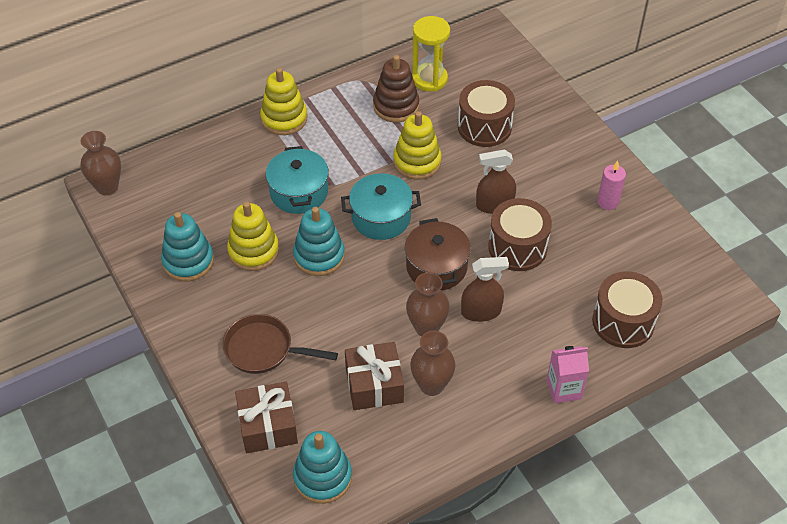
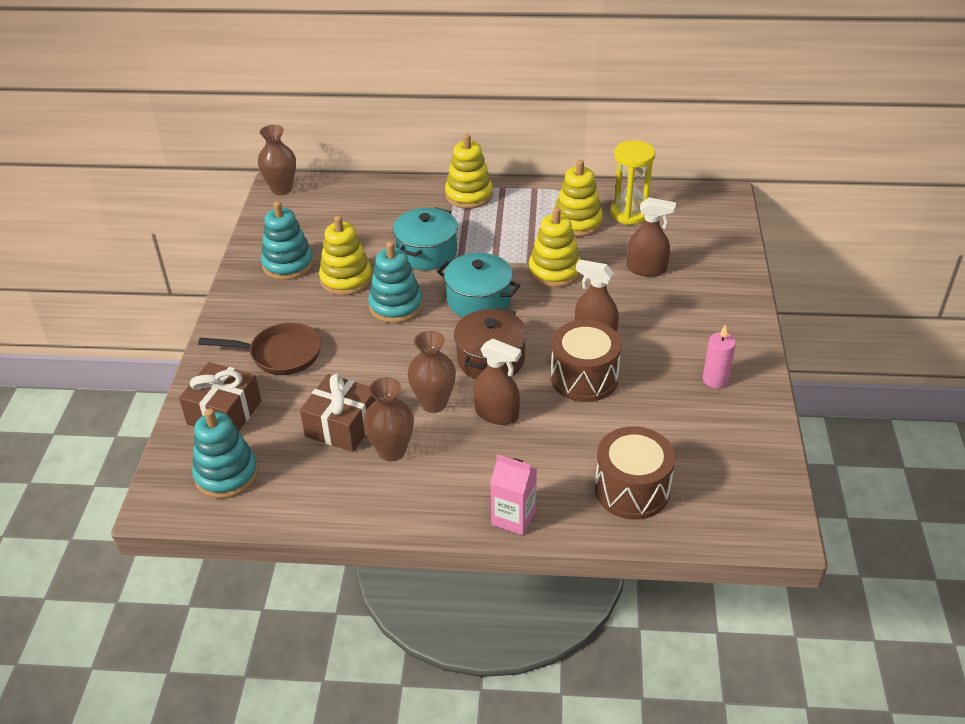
camera: 35 degrees right, 10 degrees down
brown pan [222,314,338,374] -> brown pan turned 135 degrees clockwise [198,322,321,375]
brown stacking toy [373,55,419,123] -> yellow stacking toy [555,160,603,237]
brown drum [458,80,515,147] -> brown spray bottle [627,197,676,277]

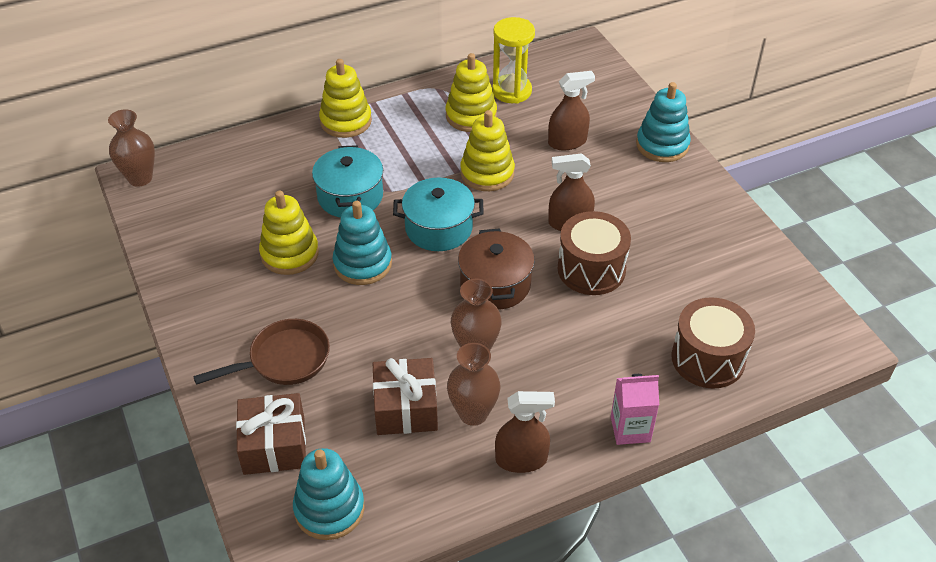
camera: 30 degrees left, 5 degrees up
turquoise stacking toy [261,201,314,280] -> turquoise stacking toy moved to [636,82,691,162]
brown spray bottle [474,339,522,425] -> brown spray bottle moved to [495,391,555,473]
pink candle [703,324,736,388] -> none

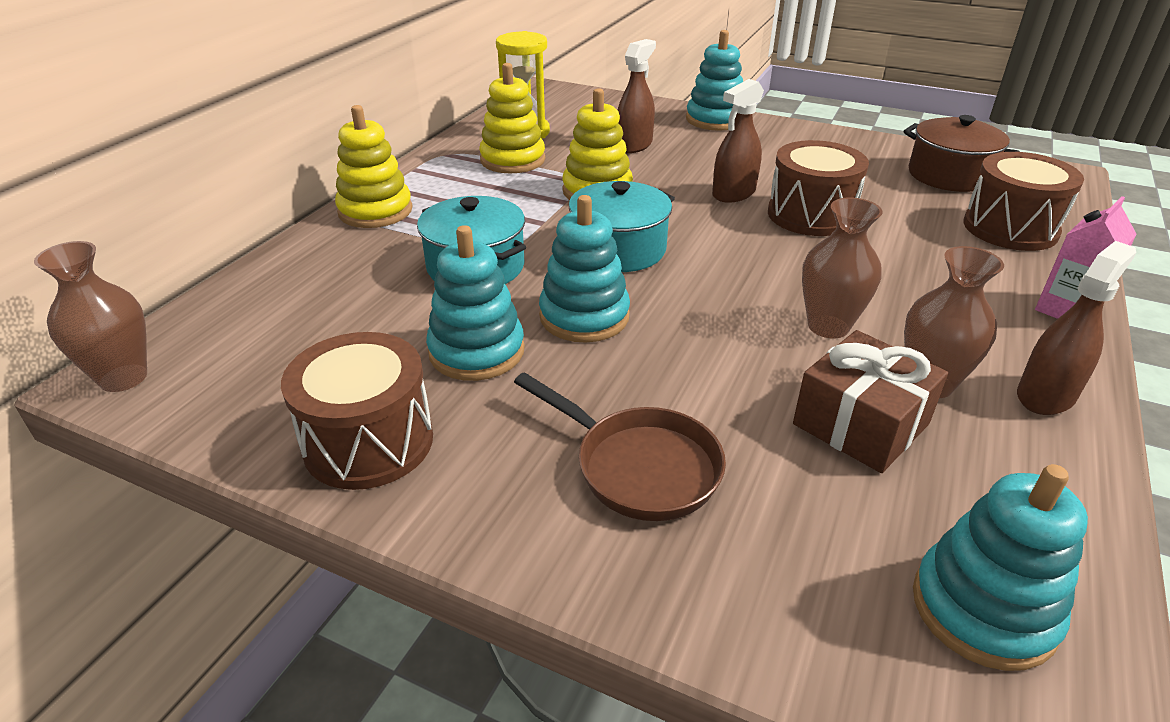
camera: 40 degrees left, 10 degrees down
brown pan [193,319,330,385] -> brown pan turned 105 degrees clockwise [514,372,726,521]
brown gift [236,393,306,475] -> none
yellow stacking toy [259,191,319,275] -> turquoise stacking toy [426,225,525,381]
brown pot [458,228,535,310] -> brown pot moved to [903,115,1020,192]
none -> brown drum [281,332,433,490]

